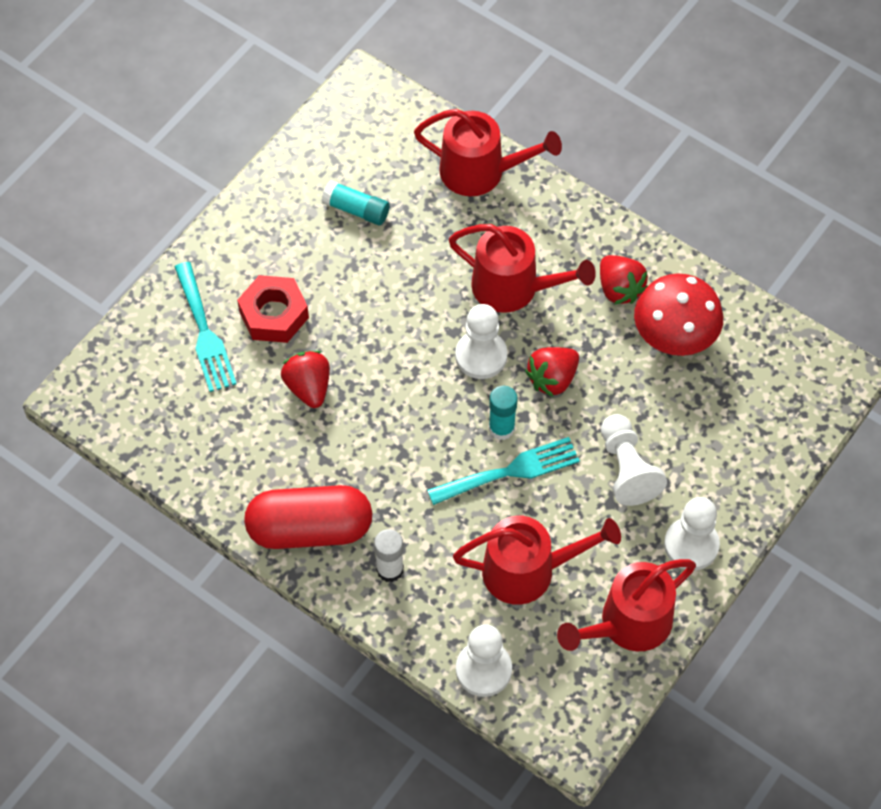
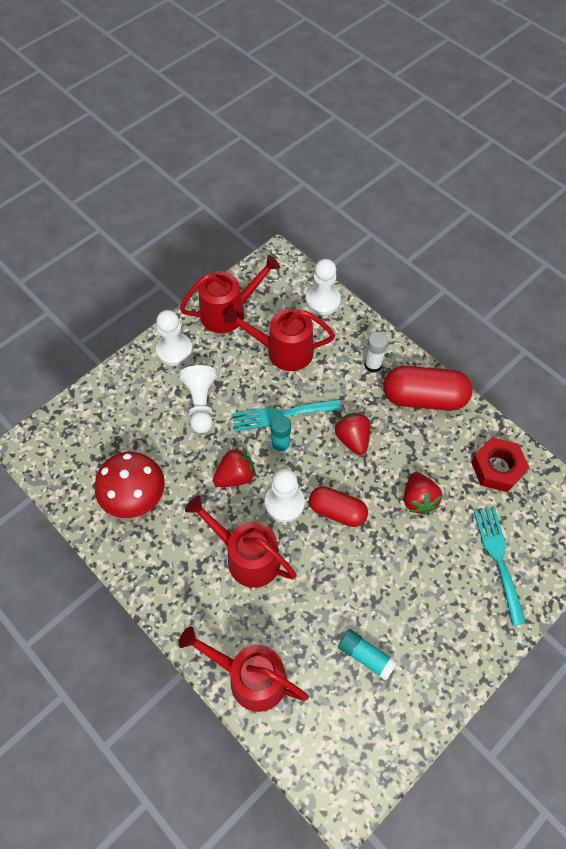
camera: 170 degrees left, 0 degrees up
red nut [237,275,309,343] -> red nut moved to [471,437,529,492]
red strawberry [600,255,648,304] -> red strawberry moved to [335,413,371,455]
none -> red capsule [309,486,368,527]

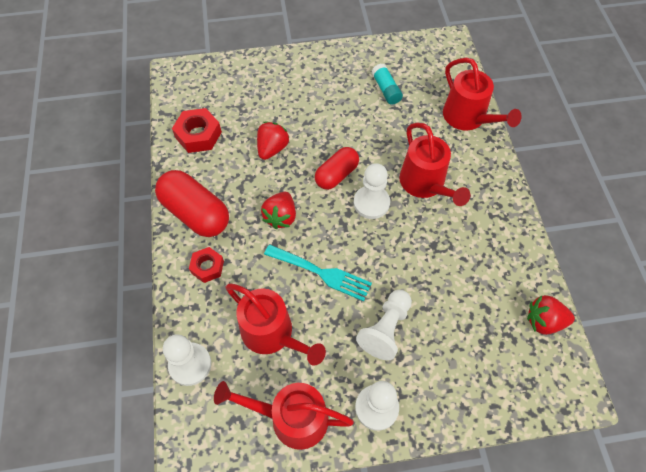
camera: 145 degrees left, 0 degrees up
red mushroom [95,452,165,518] -> none
red strawberry [213,448,256,487] -> red strawberry moved to [527,295,575,335]
turquoise glue stick [270,415,291,454] -> none
red capsule [309,486,368,527] -> red capsule turned 75 degrees clockwise [315,147,359,190]
white glue stick [364,332,388,373] -> red nut [189,247,224,283]
turquoise fork [474,507,526,626] -> none

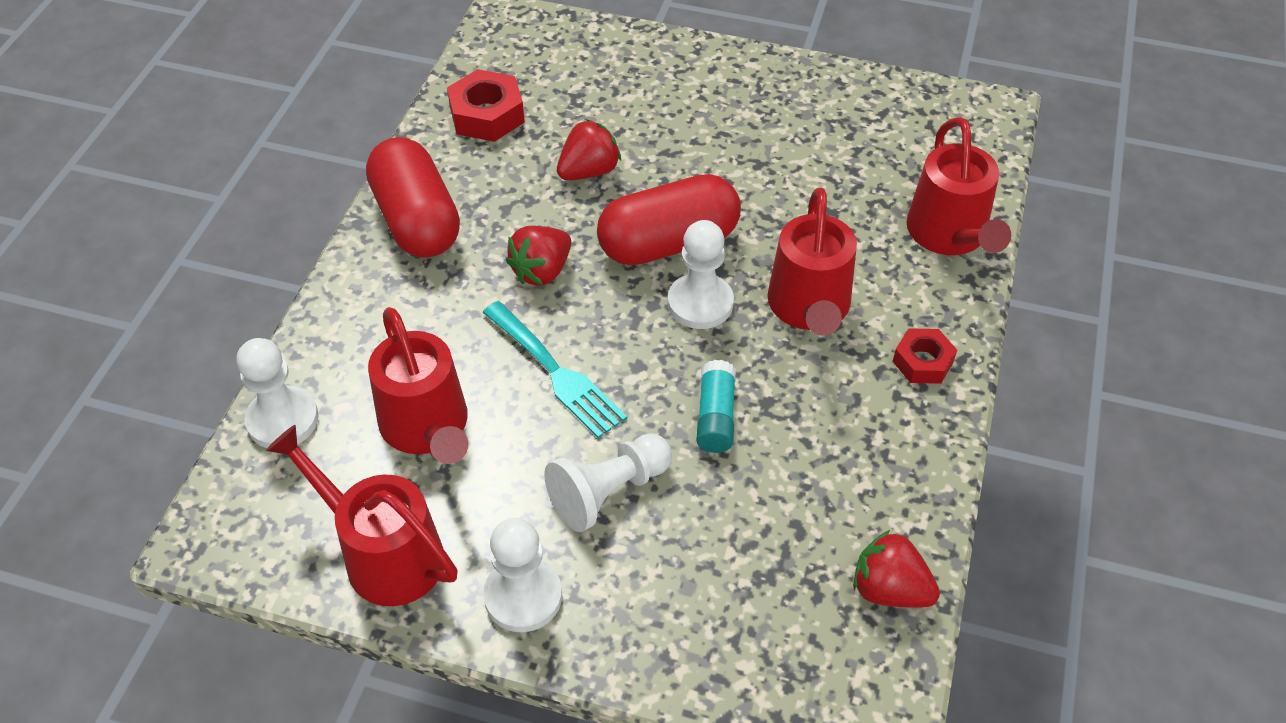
camera: 25 degrees right, 10 degrees down
red nut [189,247,224,283] -> red nut moved to [893,328,957,384]
red capsule [315,147,359,190] -> red capsule [597,174,741,265], size x1.54
turquoise glue stick [372,63,403,105] -> turquoise glue stick moved to [696,360,736,453]

